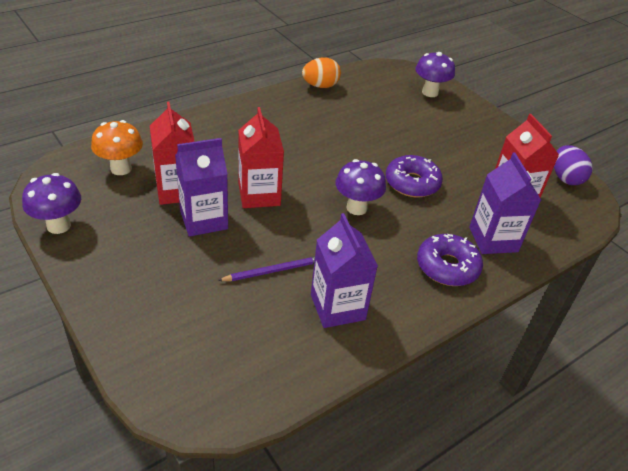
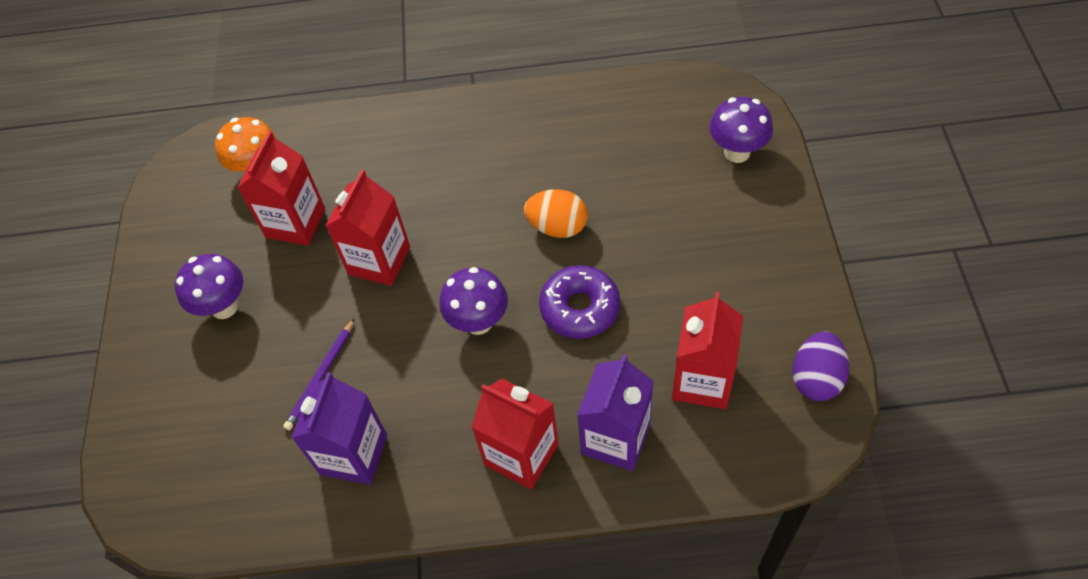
camera: 40 degrees right, 15 degrees up
purple mushroom [22,173,81,234] -> purple mushroom moved to [175,254,243,319]
purple carton [175,138,228,237] -> none
purple pencil [217,257,315,281] -> purple pencil turned 105 degrees clockwise [283,318,355,430]
orange egg [302,57,341,88] -> orange egg moved to [524,189,588,238]
purple donut [417,234,483,286] -> red carton [471,379,559,490]

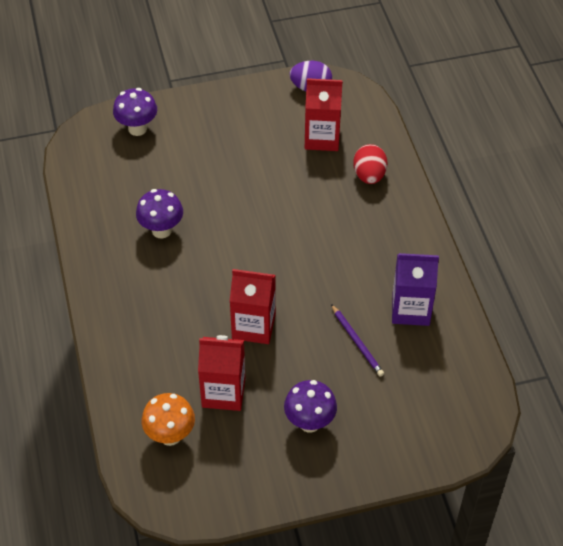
camera: 105 degrees left, 5 degrees down
purple pencil [283,318,355,430] -> purple pencil turned 45 degrees clockwise [331,304,384,377]
purple mushroom [439,267,508,335] -> purple mushroom moved to [136,189,183,238]
red carton [471,379,559,490] -> none
orange egg [524,189,588,238] -> none
purple donut [539,265,620,339] -> none
purple carton [577,354,654,471] -> red egg [353,144,387,184]

